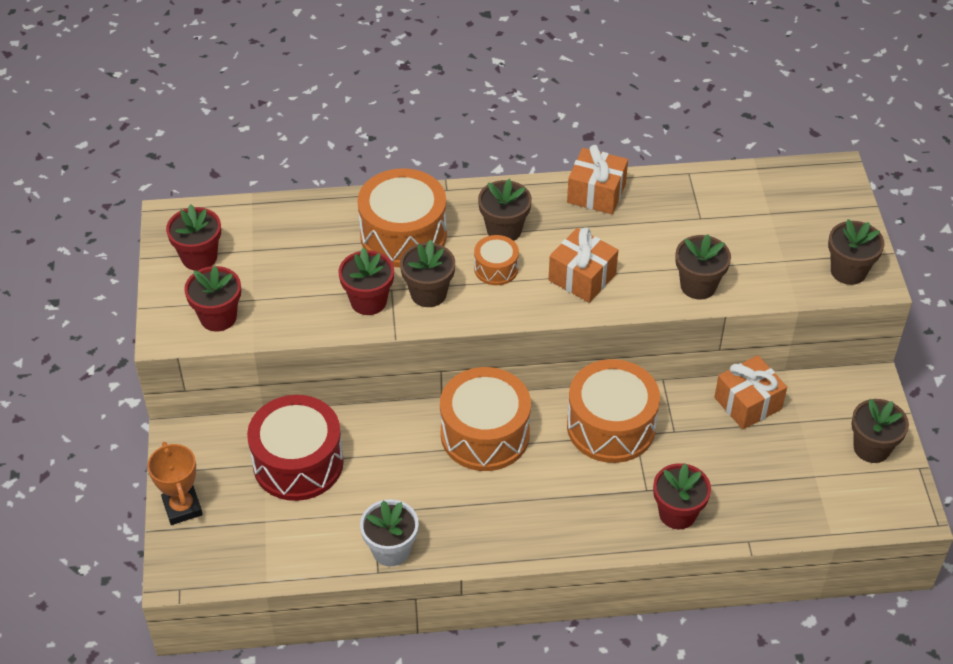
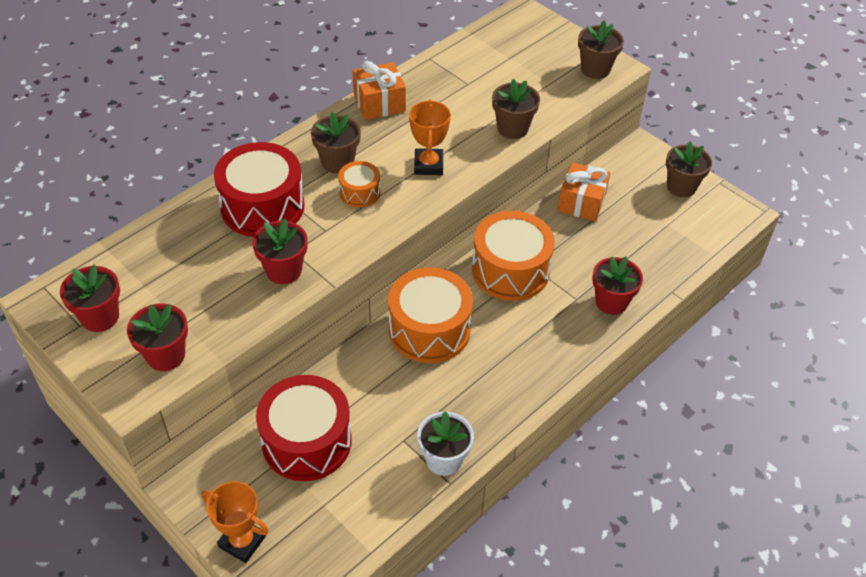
camera: 40 degrees left, 0 degrees up
orange drum [357,168,447,267] -> red drum [214,142,305,237]
brown flower pot [400,240,455,307] -> none
orange gift [548,227,618,303] -> orange trophy [409,100,451,175]

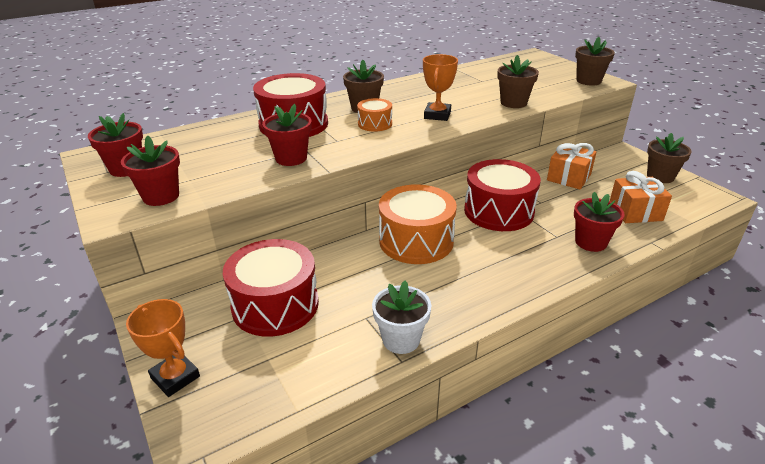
camera: 15 degrees right, 15 degrees down
orange gift [353,61,406,120] -> orange gift moved to [610,171,672,223]
orange drum [472,211,555,301] -> red drum [464,159,541,231]

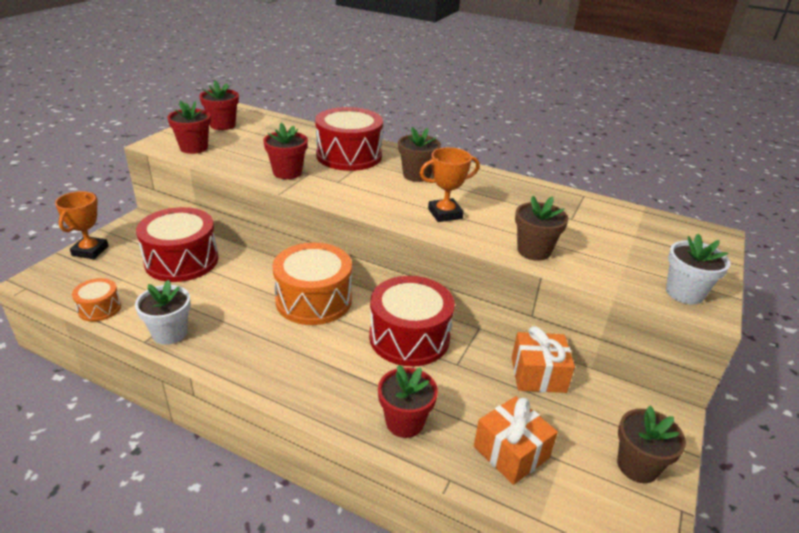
camera: 55 degrees right, 0 degrees up
orange drum [357,98,392,132] -> orange drum moved to [72,278,121,322]
brown flower pot [575,37,615,85] -> white flower pot [666,234,731,305]

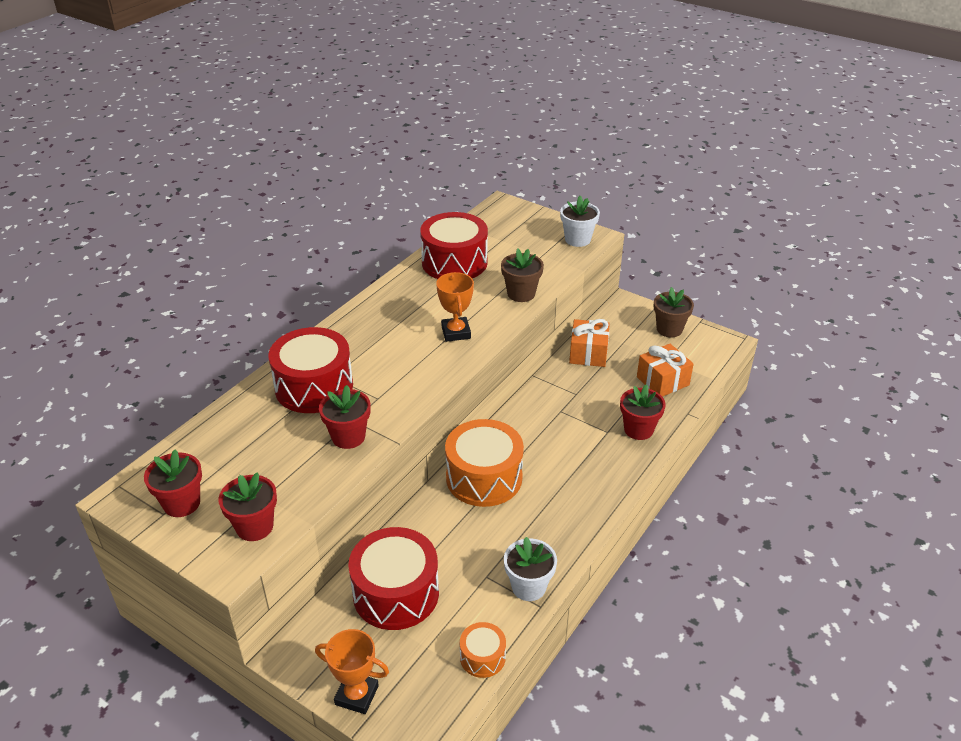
camera: 80 degrees left, 5 degrees up
red drum [369,276,455,366] -> red drum moved to [420,212,488,279]
brown flower pot [398,127,441,182] -> none

